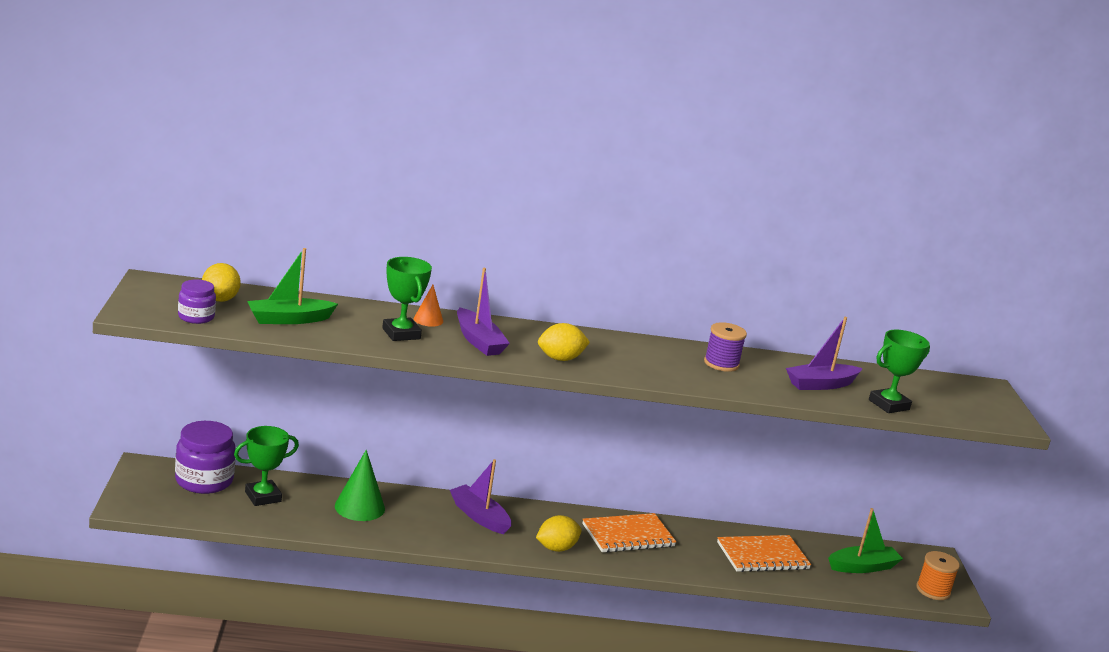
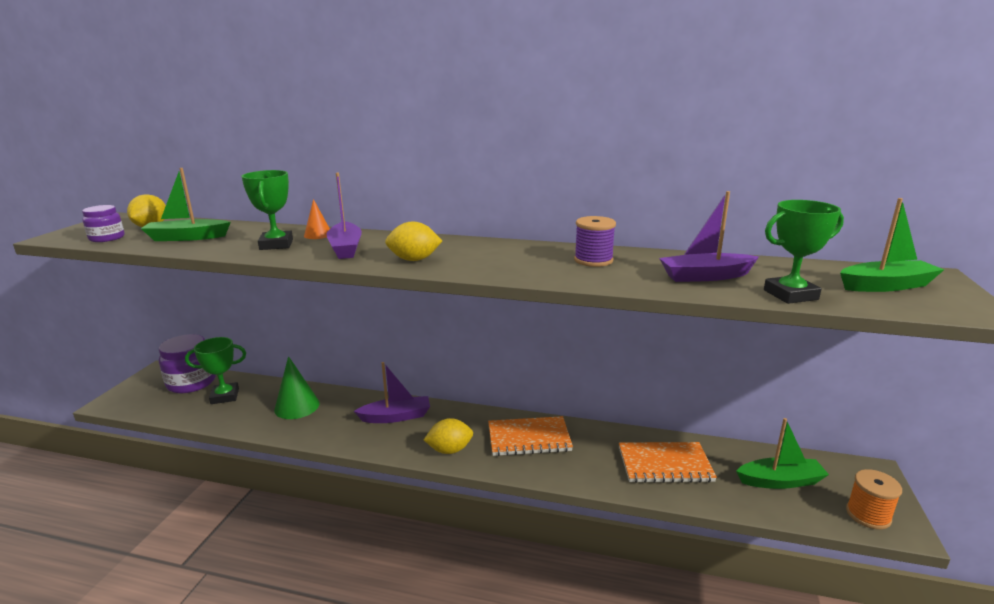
camera: 20 degrees right, 0 degrees up
purple boat [450,459,511,534] -> purple boat turned 105 degrees clockwise [354,362,430,423]
none -> green boat [840,198,944,292]

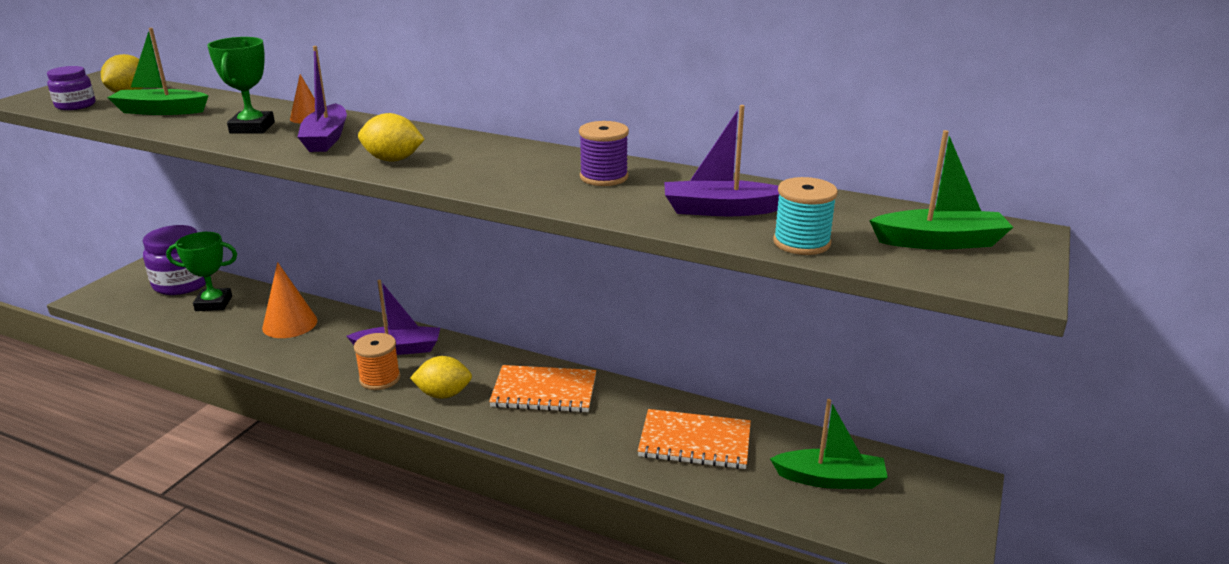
camera: 10 degrees right, 5 degrees up
green cone [274,356,320,419] -> orange cone [262,262,317,338]
green trophy [764,200,844,304] -> turquoise spool [773,177,838,255]
orange spool [846,469,902,530] -> orange spool moved to [354,333,401,390]

